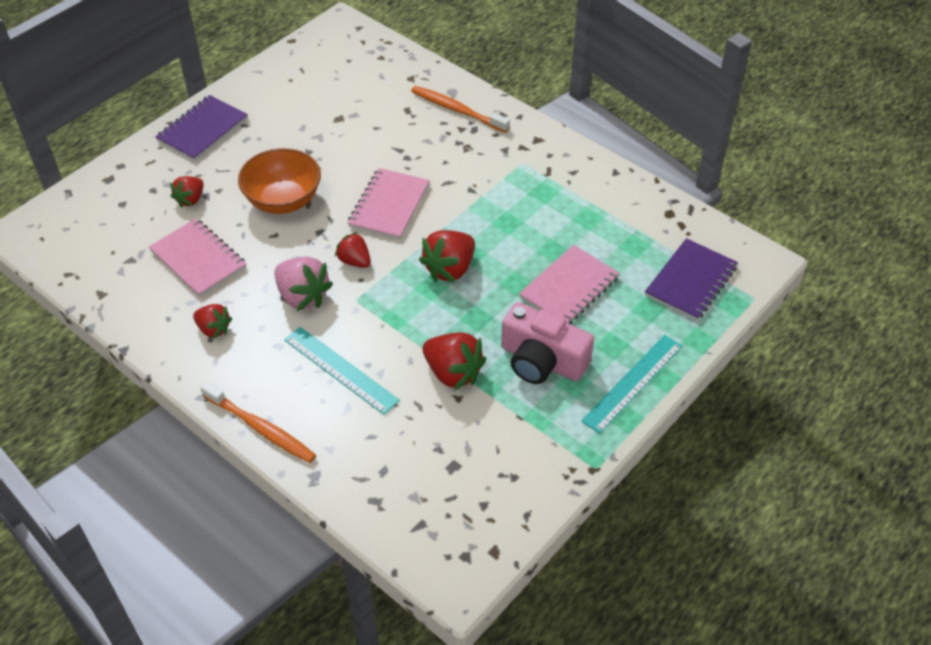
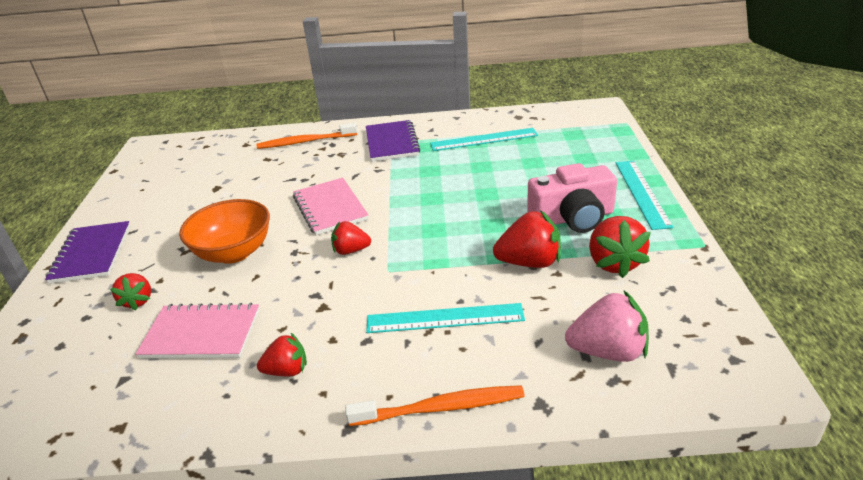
camera: 40 degrees left, 15 degrees down
pink strawberry [274,257,333,311] -> pink strawberry moved to [565,291,649,362]
red strawberry [419,230,475,282] -> red strawberry moved to [589,216,651,278]
pink notebook [519,245,620,324] -> none
purple notebook [645,238,738,321] -> purple notebook moved to [366,120,420,161]
none -> turquoise ruler [430,128,538,151]

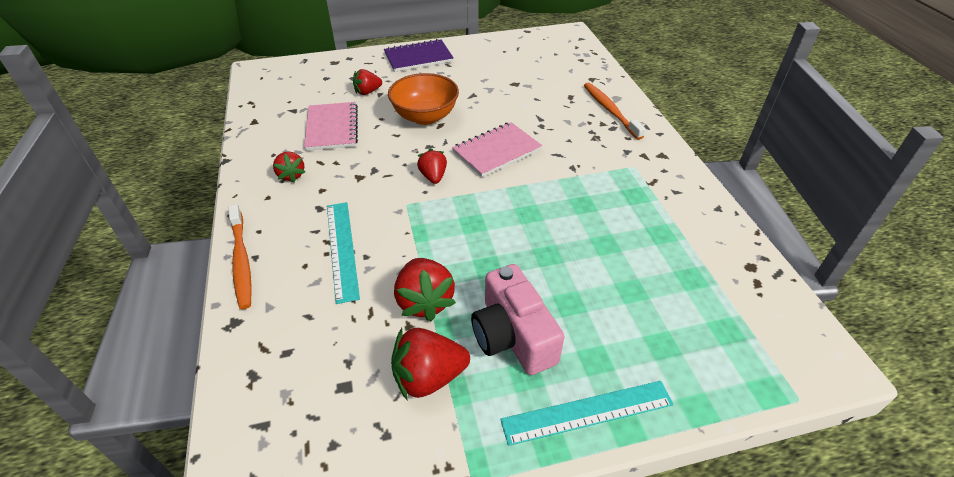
camera: 75 degrees right, 10 degrees up
purple notebook [366,120,420,161] -> none
turquoise ruler [430,128,538,151] -> none
pink strawberry [565,291,649,362] -> none

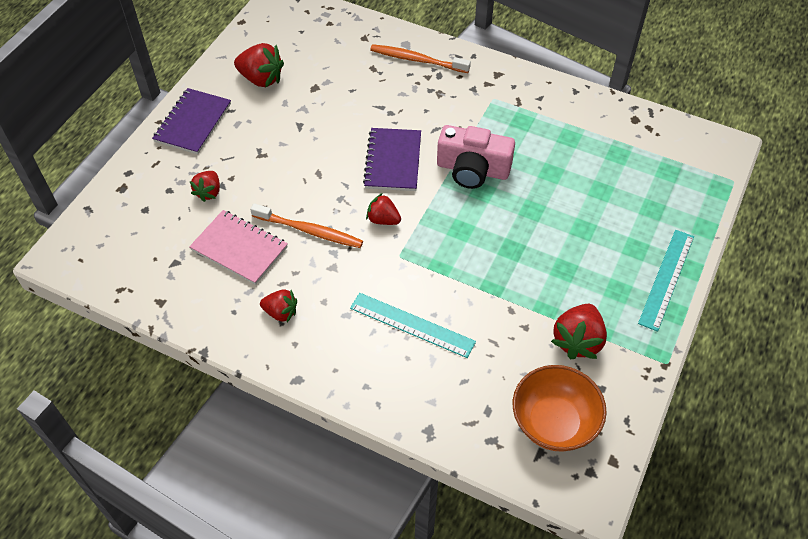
camera: 50 degrees left, 10 degrees up
orange toothbrush [228,204,252,309] -> orange toothbrush moved to [250,203,363,248]
orange bowl [388,73,459,125] -> orange bowl moved to [513,365,607,452]
red strawberry [394,258,456,322] -> red strawberry moved to [234,43,284,88]
pink notebook [452,122,542,177] -> purple notebook [363,128,421,191]
pink camera [471,264,564,375] -> pink camera moved to [437,125,515,189]

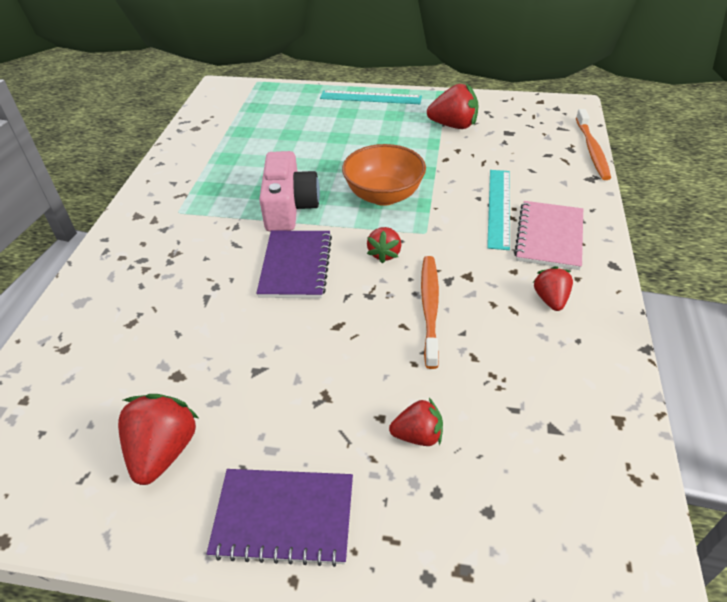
camera: 105 degrees left, 10 degrees down
pink notebook [189,210,288,285] -> pink notebook moved to [514,201,583,270]
purple notebook [363,128,421,191] -> purple notebook turned 75 degrees counterclockwise [256,231,332,298]
orange toothbrush [370,44,471,73] -> orange toothbrush moved to [576,109,611,180]
orange bowl [513,365,607,452] -> orange bowl moved to [342,144,426,206]

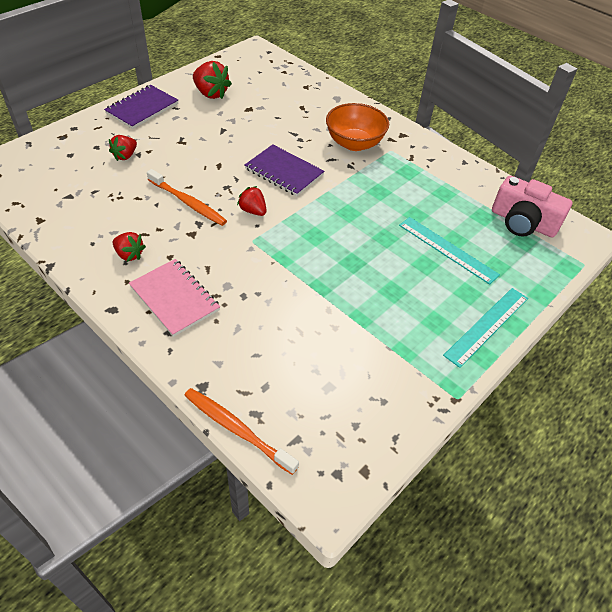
camera: 120 degrees right, 5 degrees up
pink camera [259,151,320,231] -> pink camera moved to [492,176,572,237]
orange bowl [342,144,426,206] -> orange bowl moved to [326,103,389,151]
red strawberry [427,84,479,129] -> none
turquoise ruler [487,170,510,250] -> turquoise ruler moved to [399,217,500,285]

